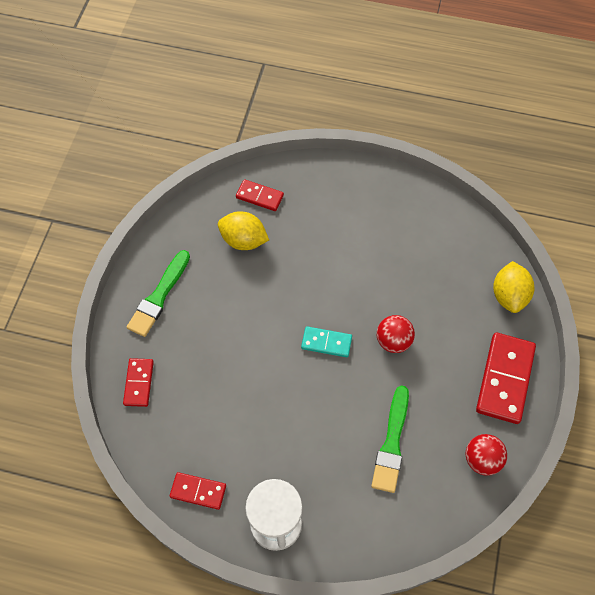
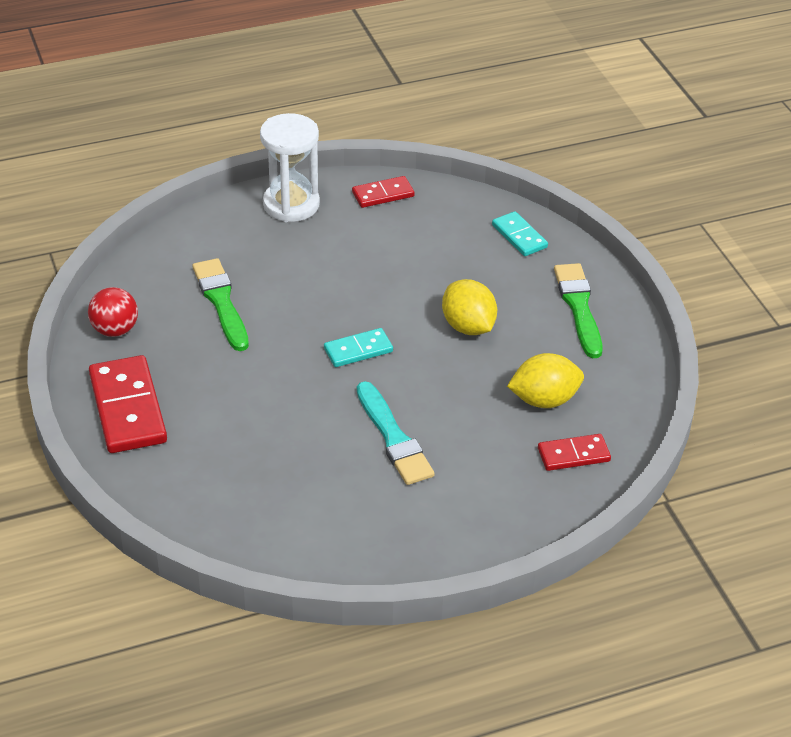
camera: 145 degrees right, 20 degrees down
red domino [123,358,154,407] -> turquoise domino [492,211,548,256]
red ball [376,315,415,353] -> none
yellow lemon [493,261,534,313] -> yellow lemon moved to [442,279,497,335]
none -> turquoise brush [357,381,435,485]

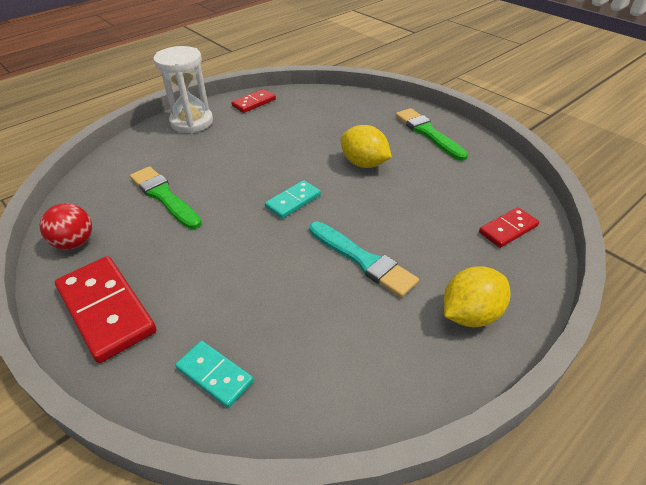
camera: 20 degrees left, 0 degrees up
turquoise domino [492,211,548,256] -> turquoise domino moved to [175,341,254,408]
yellow lemon [507,353,584,408] -> yellow lemon moved to [443,266,510,327]

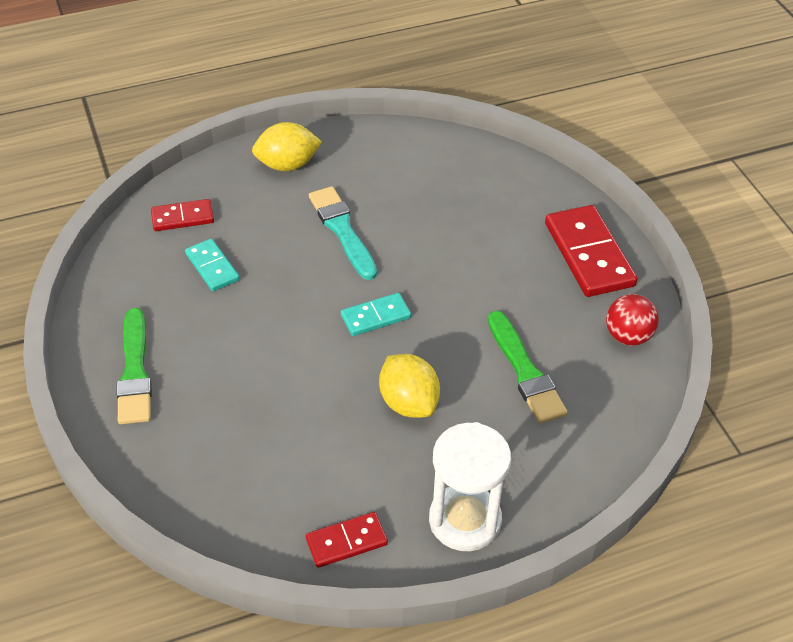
camera: 160 degrees left, 5 degrees up
turquoise domino [175,341,254,408] -> turquoise domino moved to [185,239,240,291]
yellow lemon [341,125,392,168] -> yellow lemon moved to [379,354,440,418]

